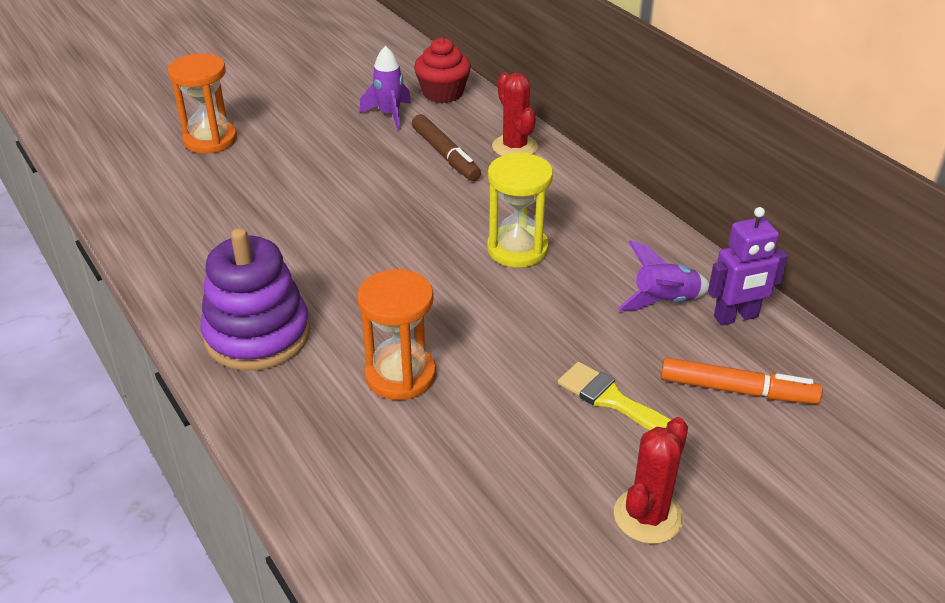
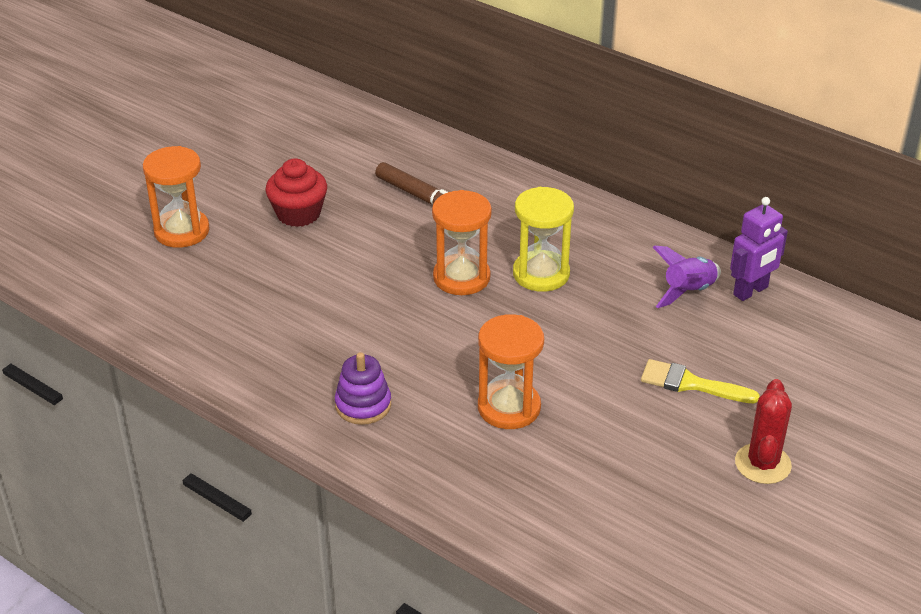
camera: 20 degrees left, 0 degrees up
purple stacking toy [200,228,310,371] -> purple stacking toy [335,352,391,425], size x0.57
purple rocket [359,46,411,130] -> none
red cupcake [414,38,471,103] -> red cupcake moved to [265,158,327,227]
red cactus [492,72,538,156] -> none
orange marker [661,358,823,404] -> none
none -> orange hourglass [432,190,492,295]

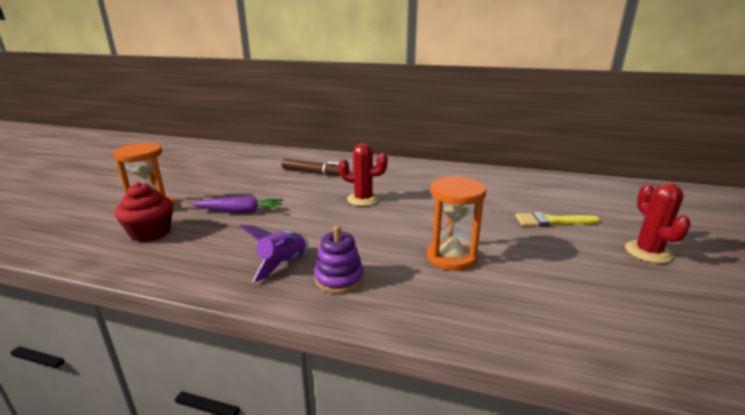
camera: 20 degrees left, 15 degrees down
red cupcake [265,158,327,227] -> red cupcake moved to [115,182,173,242]
orange hourglass [432,190,492,295] -> red cactus [339,143,388,206]
yellow hourglass [513,187,574,292] -> none
purple rocket [653,246,721,308] -> purple rocket moved to [240,225,309,282]
purple robot [730,197,788,301] -> none
none -> purple carrot [192,196,283,213]

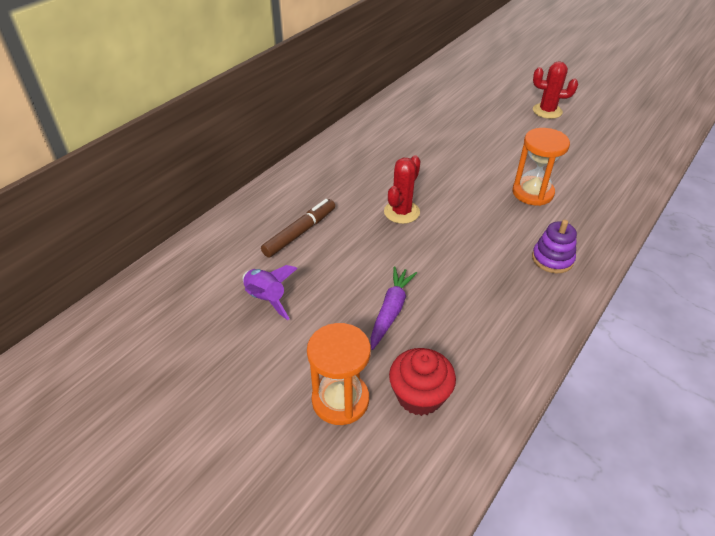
camera: 70 degrees left, 20 degrees up
purple rocket [240,225,309,282] -> purple rocket moved to [243,265,298,320]
yellow brush [516,212,601,227] -> none

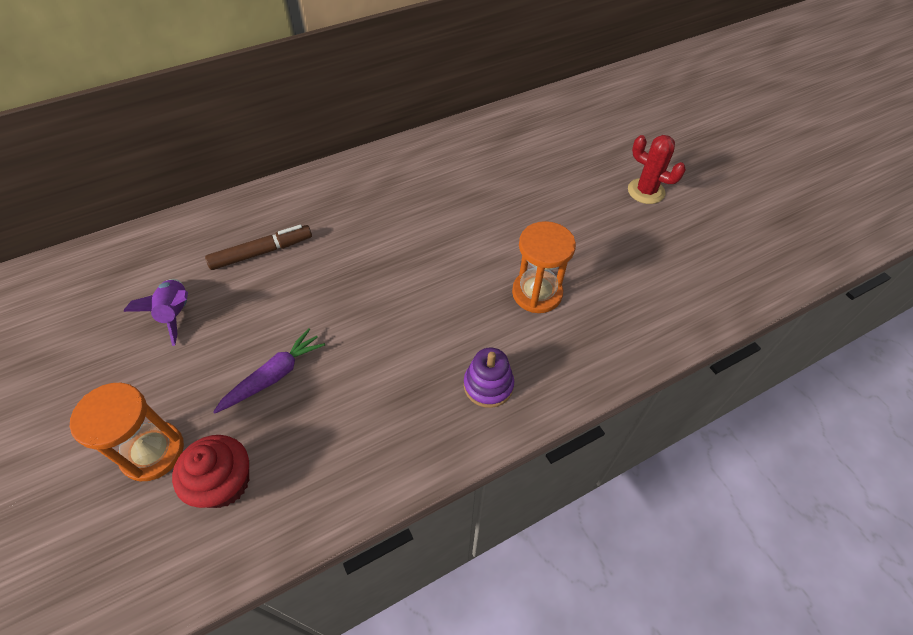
camera: 25 degrees right, 10 degrees up
red cactus [384,155,421,224] -> none

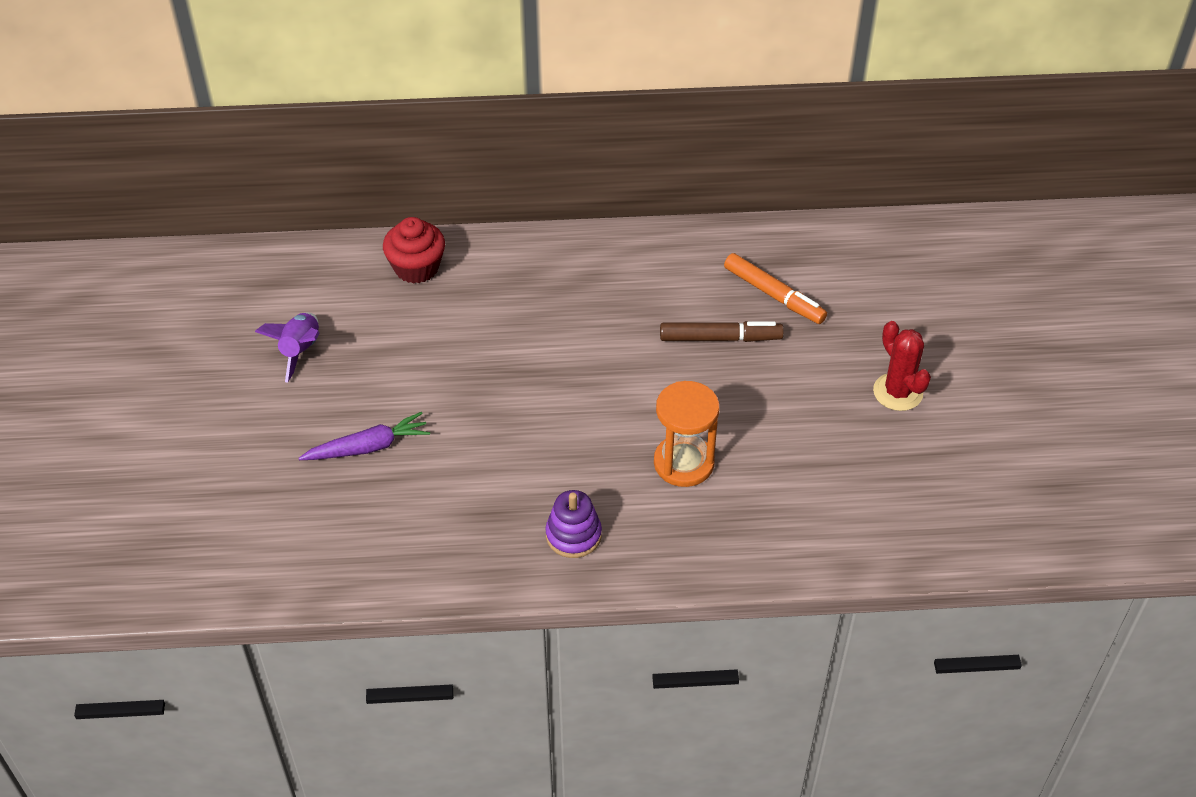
camera: 25 degrees right, 5 degrees down
orange hourglass [70,383,184,481] -> none
red cupcake [172,435,249,508] -> red cupcake moved to [383,217,445,284]
brown marker [205,225,312,270] -> brown marker moved to [660,321,784,342]
none -> orange marker [724,253,827,324]

